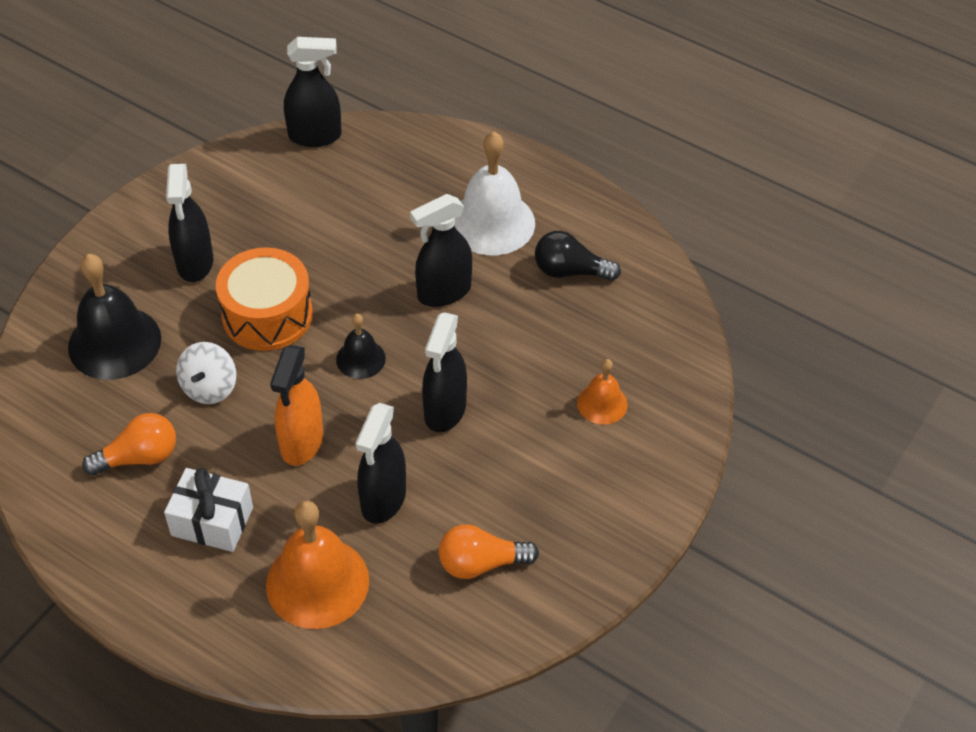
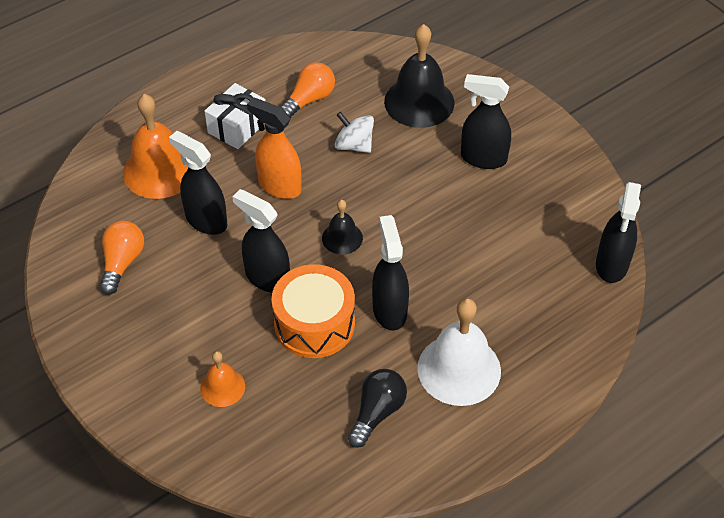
camera: 110 degrees right, 0 degrees up
orange light bulb [82,413,176,476] -> orange light bulb turned 135 degrees counterclockwise [280,62,335,118]
orange drum [216,247,313,351] -> orange drum moved to [272,264,355,358]

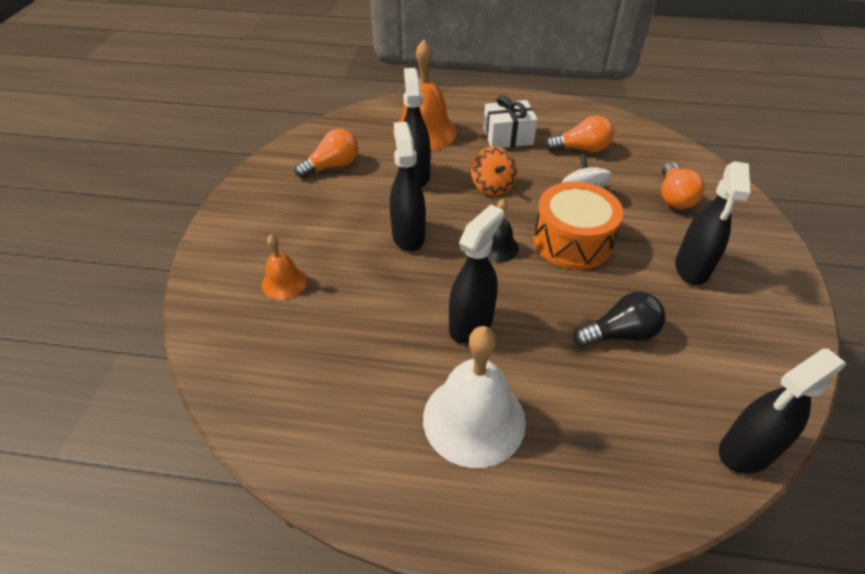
camera: 45 degrees right, 5 degrees down
orange spray bottle [247,97,302,199] -> orange spinning top [471,146,517,196]
orange drum [272,264,355,358] -> orange drum moved to [533,182,623,269]
black light bulb [348,369,407,448] -> black light bulb moved to [574,292,666,347]
black bell [384,24,455,128] -> orange light bulb [661,162,705,209]
black spray bottle [461,74,511,169] -> black spray bottle turned 135 degrees counterclockwise [675,161,750,285]

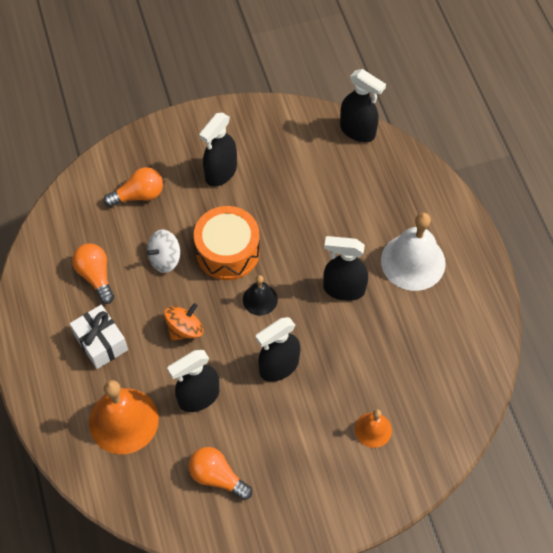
camera: 115 degrees left, 15 degrees up
black light bulb [574,292,666,347] -> none
black spray bottle [675,161,750,285] -> black spray bottle turned 135 degrees clockwise [199,113,237,187]

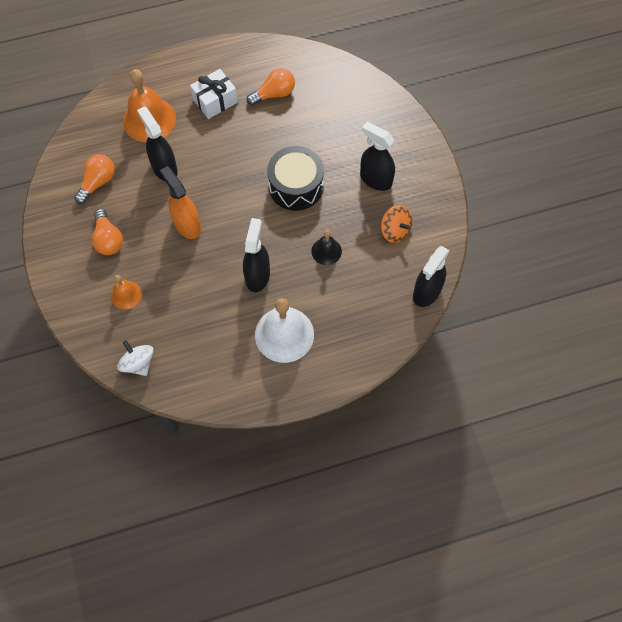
camera: 90 degrees right, 5 degrees up
orange light bulb [104,167,163,207] -> orange light bulb moved to [92,209,123,255]
white spinning top [146,230,180,273] -> white spinning top moved to [117,340,154,376]
orange spinning top [164,303,203,341] -> orange spinning top moved to [381,205,412,243]
orange drum [194,206,260,280] -> black drum [267,146,324,211]
black bell [243,275,278,316] -> black bell moved to [311,230,342,265]
black spray bottle [256,317,300,382] -> orange spray bottle [160,166,201,239]

